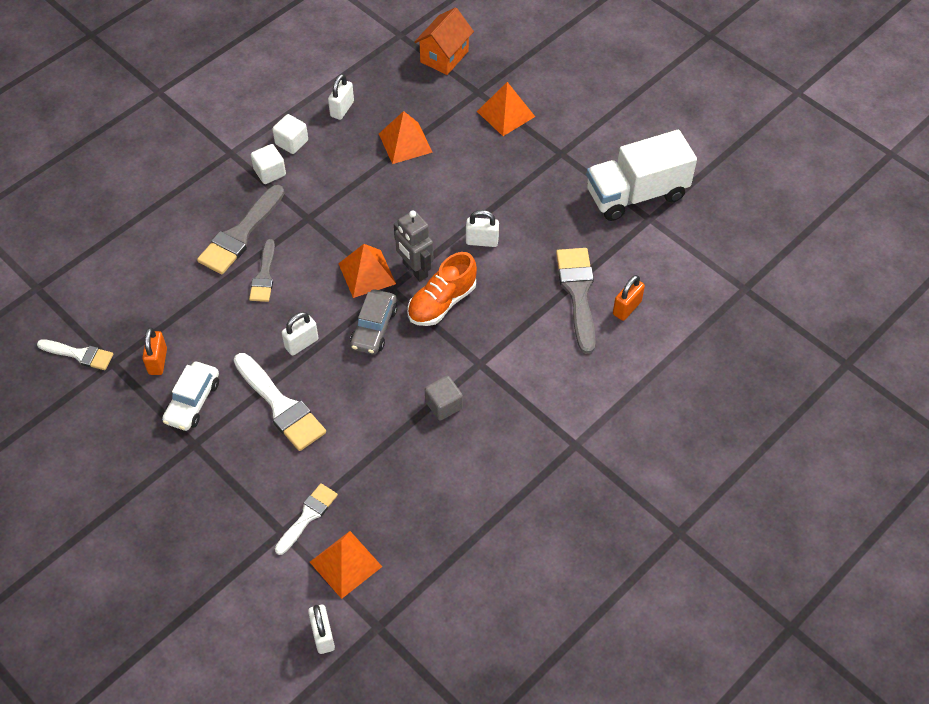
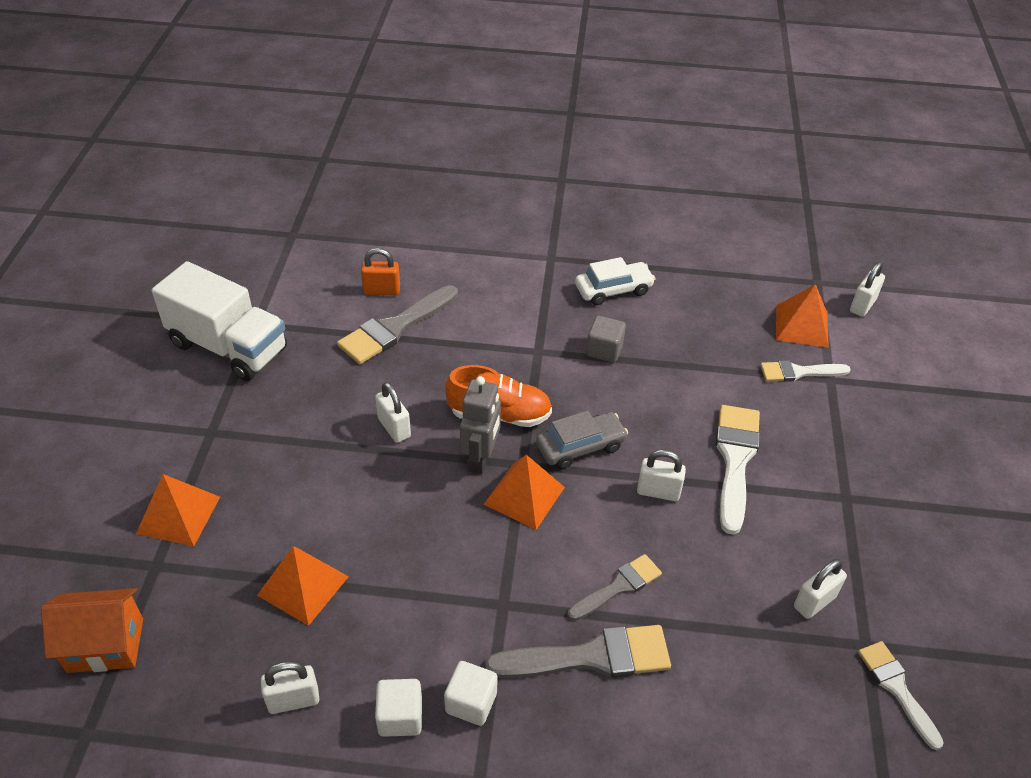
camera: 130 degrees left, 10 degrees down
orange padlock [142,327,167,375] -> white padlock [794,559,847,619]
white car [162,362,219,431] -> white car moved to [575,257,655,305]

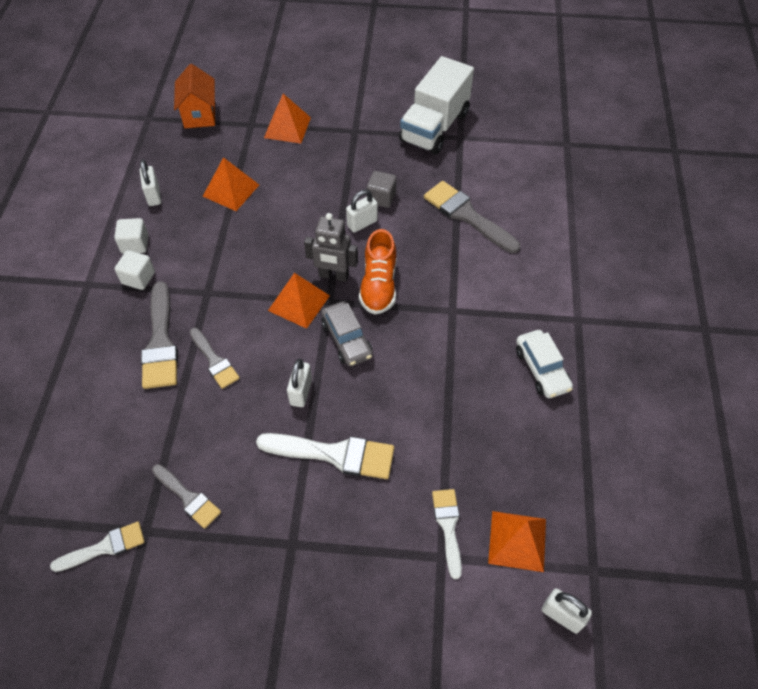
camera: 90 degrees right, 10 degrees up
orange padlock [361,248,400,295] -> none
grey cube [586,316,626,363] -> grey cube moved to [367,171,397,208]
white padlock [794,559,847,619] -> grey brush [152,464,221,529]

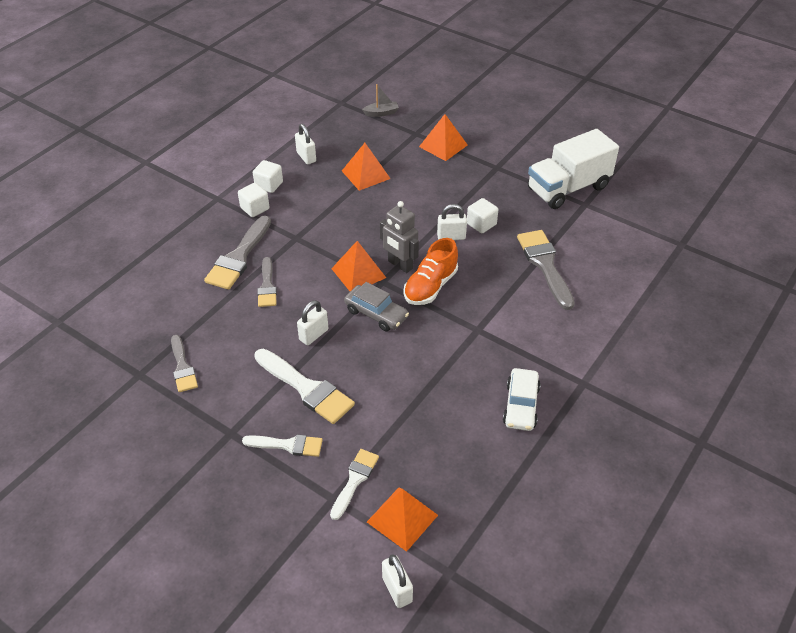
camera: 30 degrees right, 10 degrees down
white brush [50,522,145,572] -> white brush moved to [242,435,323,457]
white padlock [140,160,161,206] -> white padlock turned 45 degrees counterclockwise [295,124,316,164]
orange house [174,64,215,128] -> grey boat [362,84,399,117]
grey car [321,301,373,367] -> grey car turned 60 degrees counterclockwise [344,282,409,331]
grey cube [367,171,397,208] -> white cube [467,198,498,233]

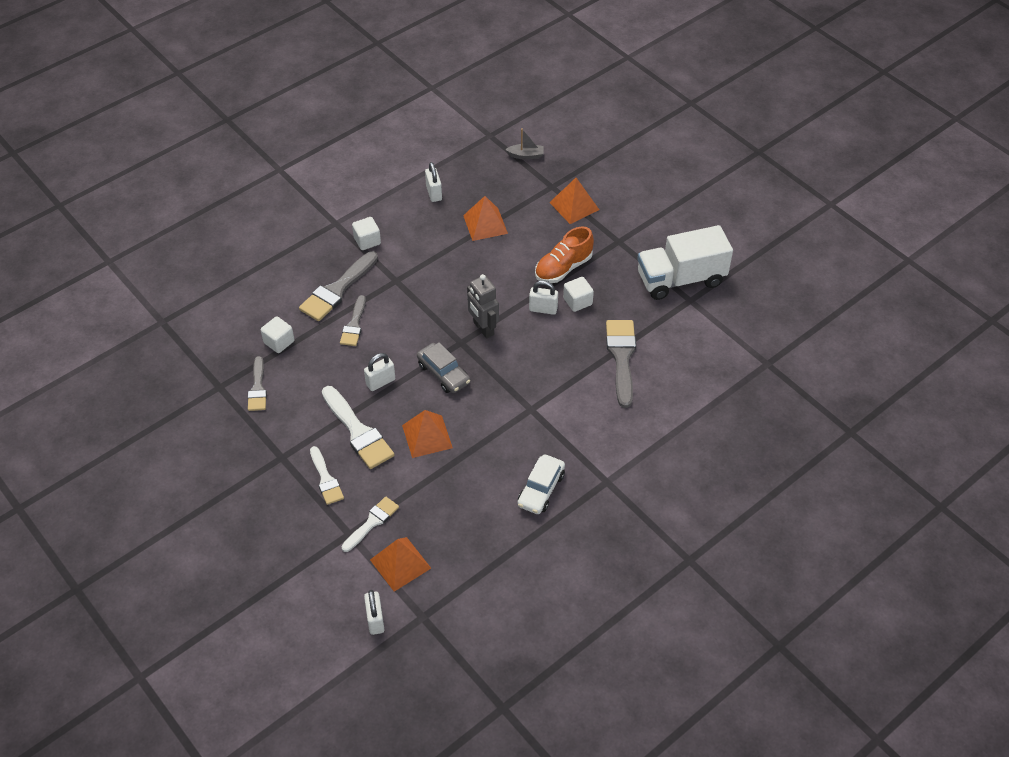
camera: 15 degrees right, 5 degrees up
white brush [242,435,323,457] -> white brush turned 45 degrees clockwise [310,446,344,505]
white cube [253,160,283,193] -> white cube moved to [261,316,294,353]
orange pyramid [331,241,386,291] -> orange pyramid moved to [402,410,453,458]
orange shoe [404,238,458,305] -> orange shoe moved to [535,226,594,283]

